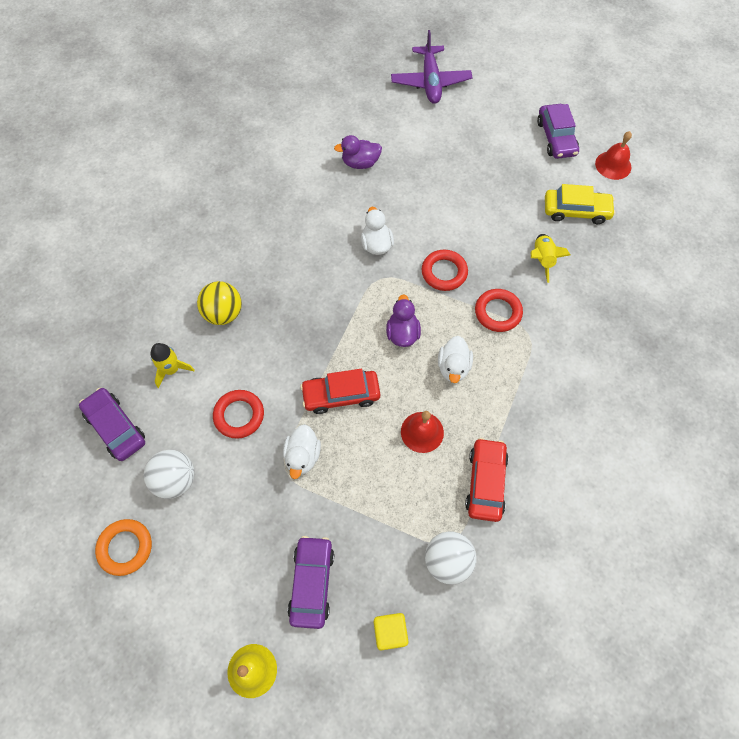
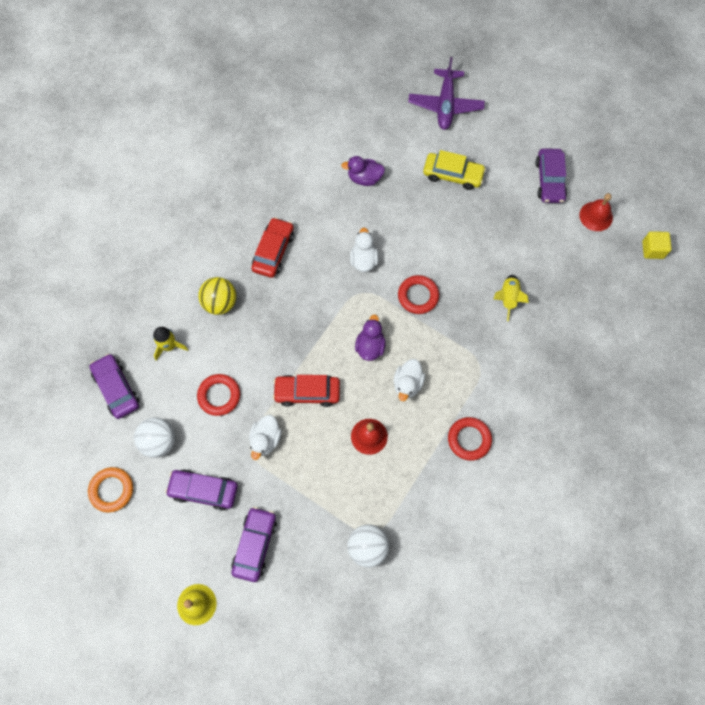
camera: 10 degrees right, 5 degrees up
yellow cube [374,613,408,651] -> yellow cube moved to [642,231,672,259]
red car [465,438,509,522] -> red car moved to [251,217,294,278]
red ring [475,289,523,332] -> red ring moved to [448,417,492,461]
yellow car [545,184,615,224] -> yellow car moved to [423,150,486,190]
none -> purple car [165,469,238,511]

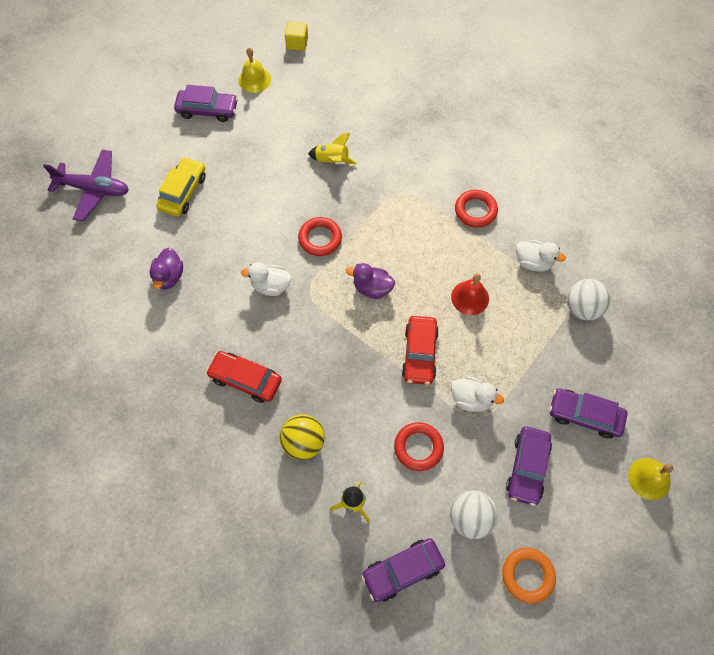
camera: 85 degrees left, 5 degrees down
white duck [394,359,425,401] -> white duck moved to [516,240,566,272]
red bell [579,193,613,231] -> yellow bell [238,48,271,93]

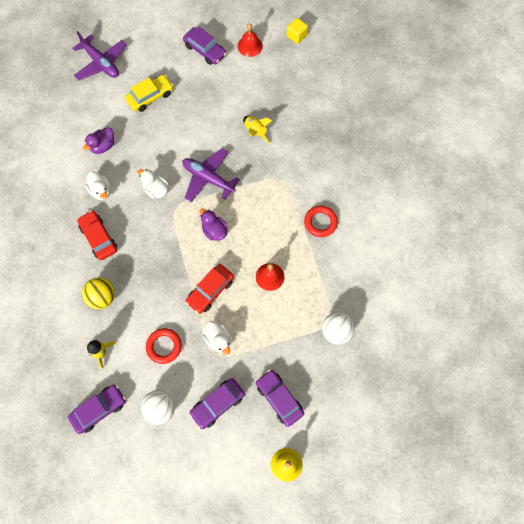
camera: 35 degrees right, 5 degrees up
yellow bell [238,48,271,93] -> red bell [238,24,263,57]
red ring [298,217,342,256] -> purple plane [183,149,240,202]
purple car [361,538,445,602] -> purple car turned 135 degrees clockwise [68,385,126,434]
orange ring [502,548,556,604] -> none
white duck [516,240,566,272] -> white duck moved to [85,171,111,200]

